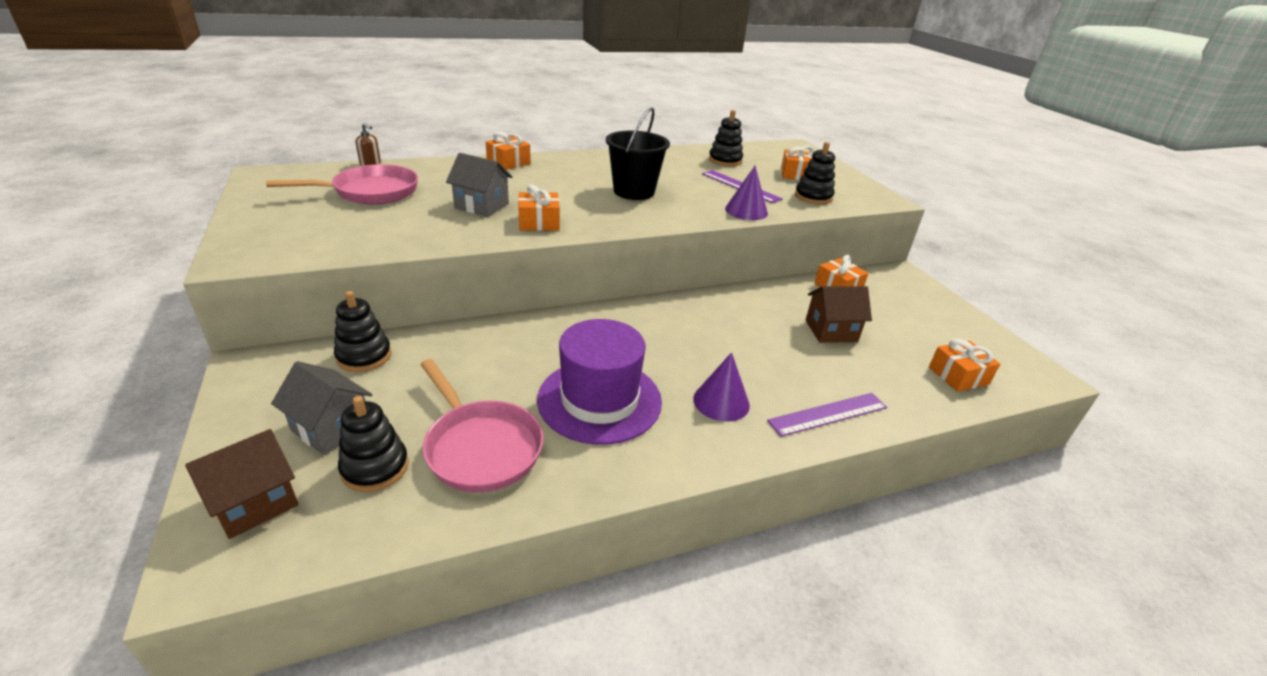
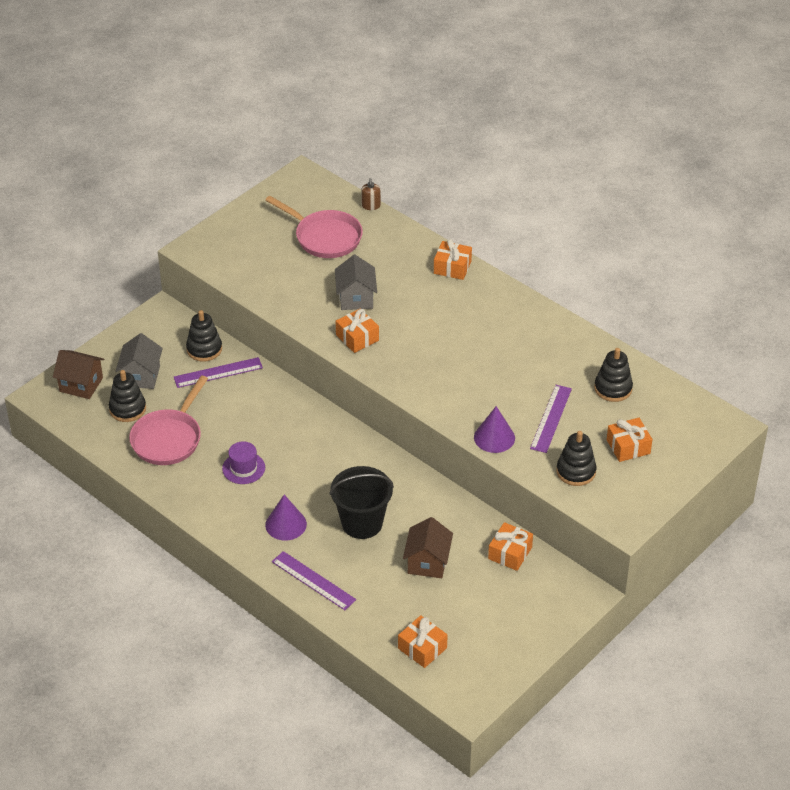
camera: 65 degrees right, 10 degrees up
purple hat [537,319,662,445] -> purple hat [222,441,265,484], size x0.49
black bucket [606,107,670,200] -> black bucket moved to [329,466,394,539]
brown house [806,286,872,343] -> brown house turned 45 degrees clockwise [403,517,453,578]
none -> purple ruler [174,357,263,388]

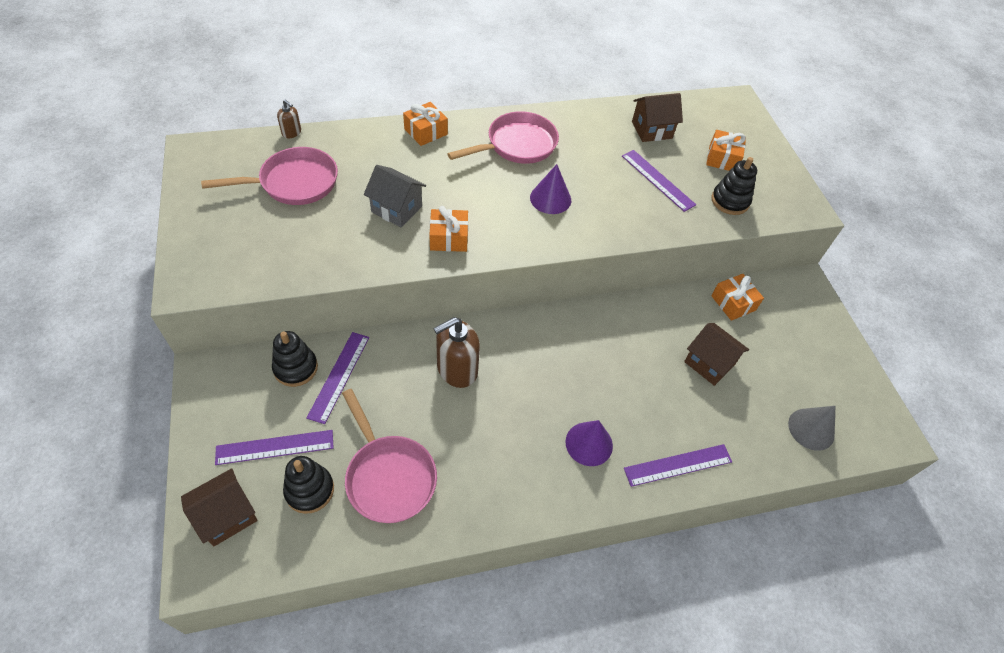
camera: 60 degrees left, 10 degrees up
grey house [116,333,163,389] -> purple ruler [215,430,334,465]
purple hat [222,441,265,484] -> none
black bucket [329,466,394,539] -> none
orange gift [398,615,447,668] -> grey cone [788,406,835,451]
purple cone [474,406,515,453] -> purple cone moved to [530,164,571,214]
black stacking toy [594,348,633,402] -> brown house [632,93,683,142]
none -> brown soap dispenser [433,317,480,388]
none -> pink pan [447,111,559,164]

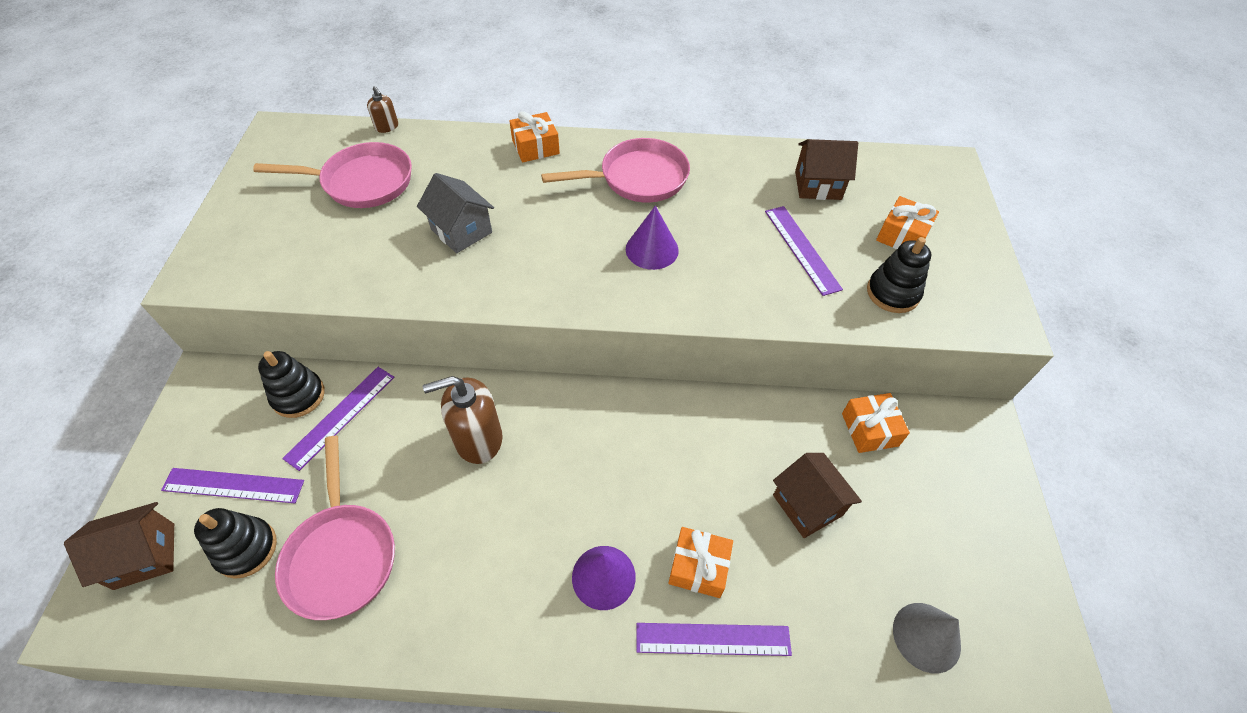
camera: 20 degrees right, 0 degrees up
orange gift [429,206,468,252] -> orange gift moved to [668,527,733,598]

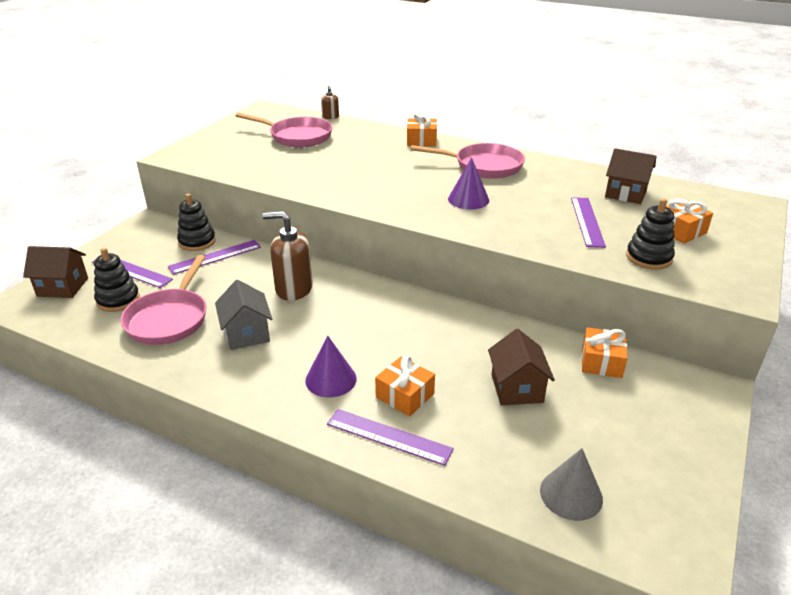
camera: 25 degrees right, 20 degrees down
grey house [417,173,494,253] -> grey house moved to [215,279,272,350]

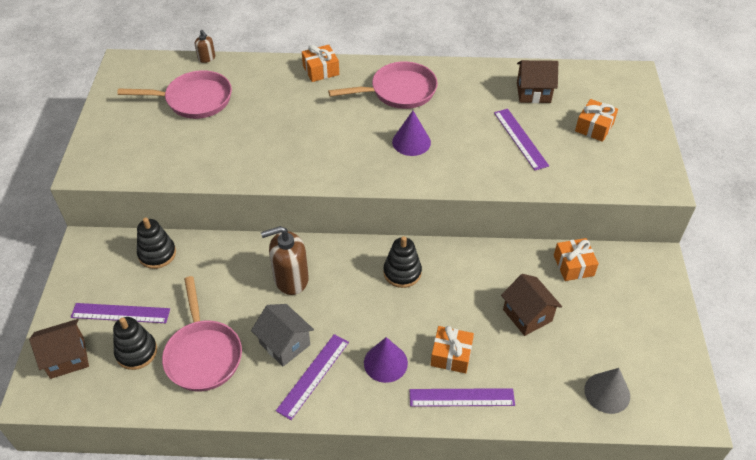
camera: 25 degrees left, 15 degrees up
purple ruler [168,240,261,275] -> purple ruler moved to [276,334,349,420]
black stacking toy [626,198,675,270] -> black stacking toy moved to [383,236,422,288]

